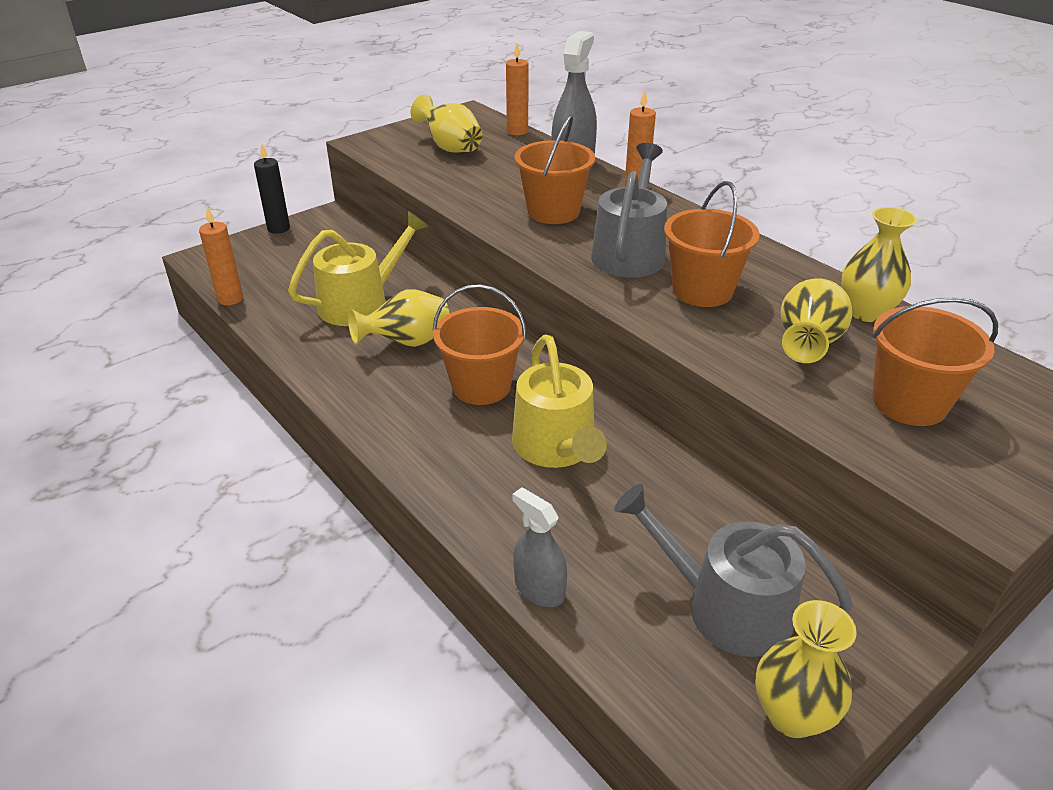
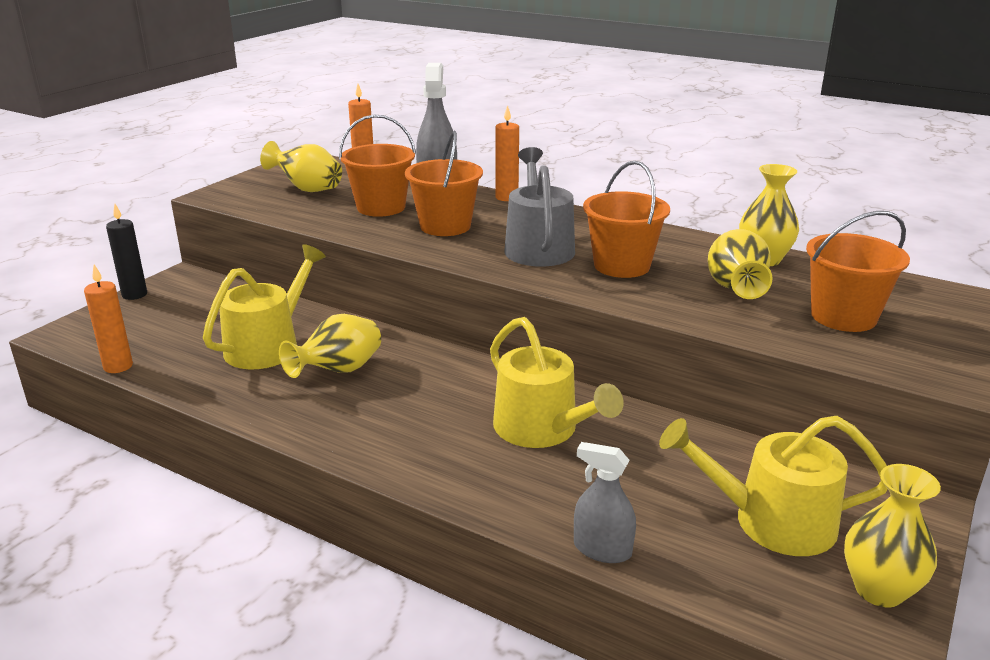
camera: 20 degrees left, 10 degrees down
orange bucket [433,284,527,405] -> orange bucket moved to [339,114,416,217]
grey watering can [614,484,853,657] -> yellow watering can [659,416,888,556]

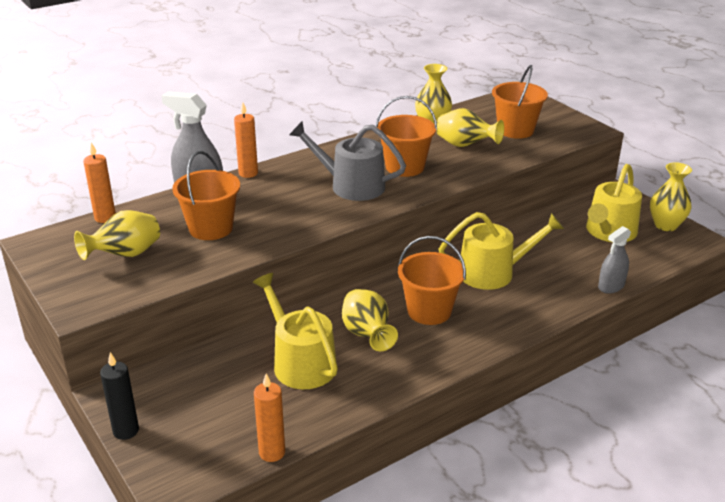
camera: 65 degrees left, 5 degrees up
orange bucket [405,131,483,236] -> orange bucket moved to [398,236,466,325]

